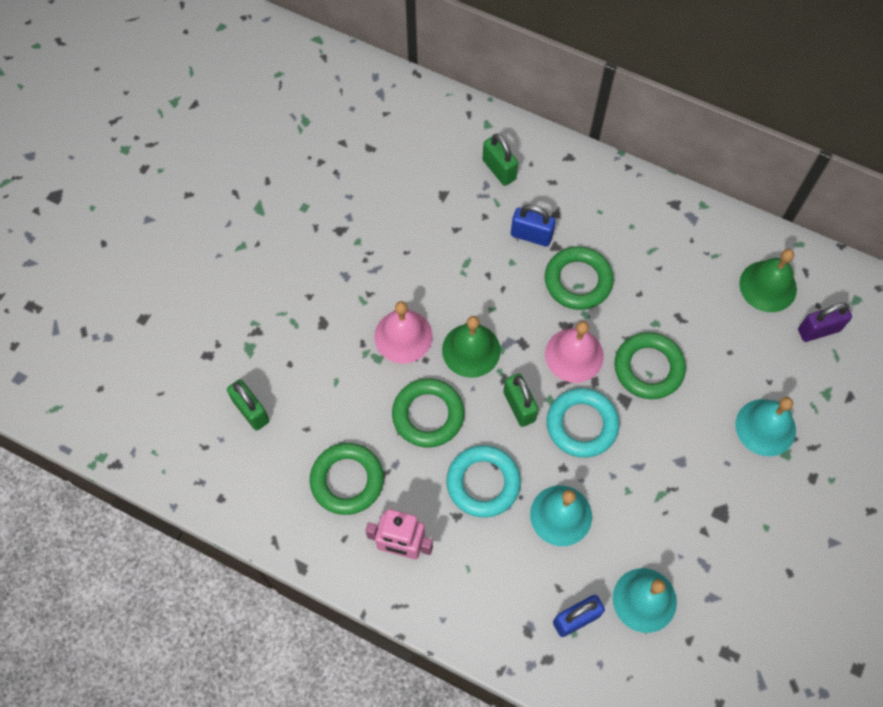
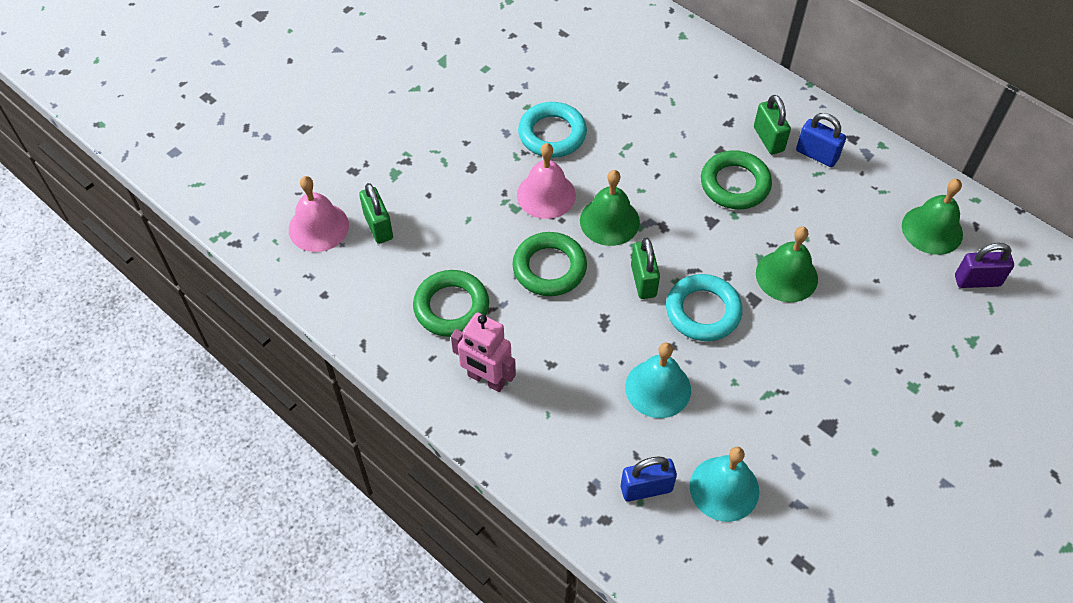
camera: 15 degrees right, 10 degrees down
turquoise ring [446,445,521,518] -> turquoise ring moved to [518,102,587,158]
green padlock [482,133,518,186] -> green padlock moved to [754,95,791,154]
blue padlock [511,204,556,247] -> blue padlock moved to [796,113,846,167]
pink bell [545,321,604,383] -> pink bell moved to [289,176,349,252]
green ring [615,332,686,399] -> green bell [756,226,818,302]
turquoise bell [736,397,796,456] -> none

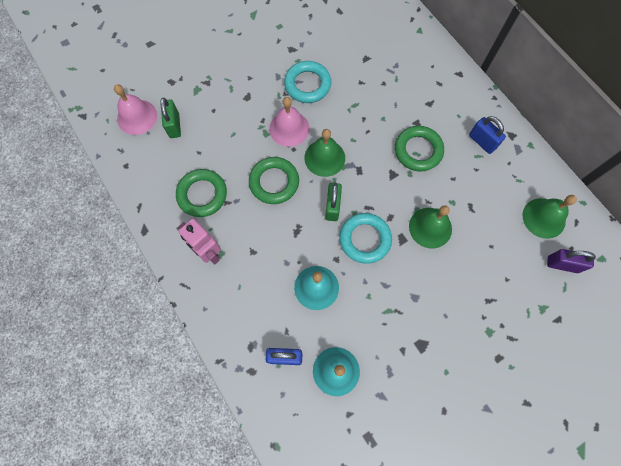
camera: 15 degrees right, 15 degrees up
green padlock [754,95,791,154] -> none

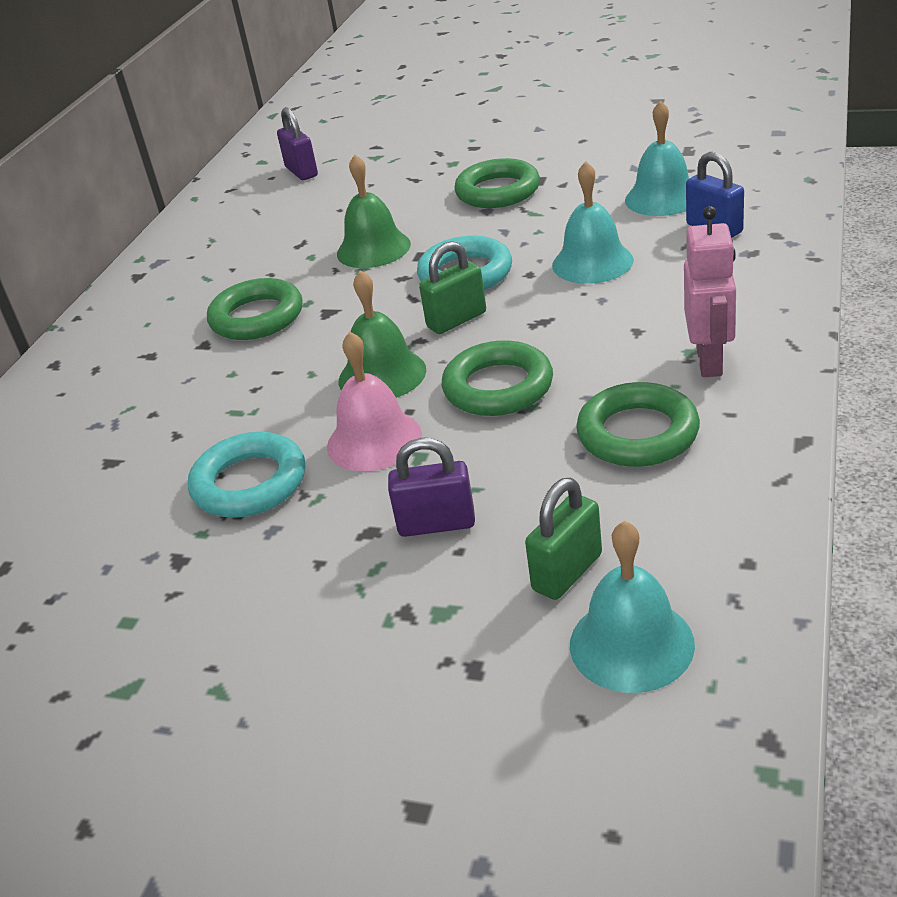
camera: 125 degrees left, 35 degrees down
pink bell [114,84,157,135] -> turquoise bell [570,521,695,693]
blue padlock [469,116,506,154] -> none
green bell [522,195,577,239] -> none
none -> purple padlock [388,438,475,537]
none -> green ring [454,158,540,208]

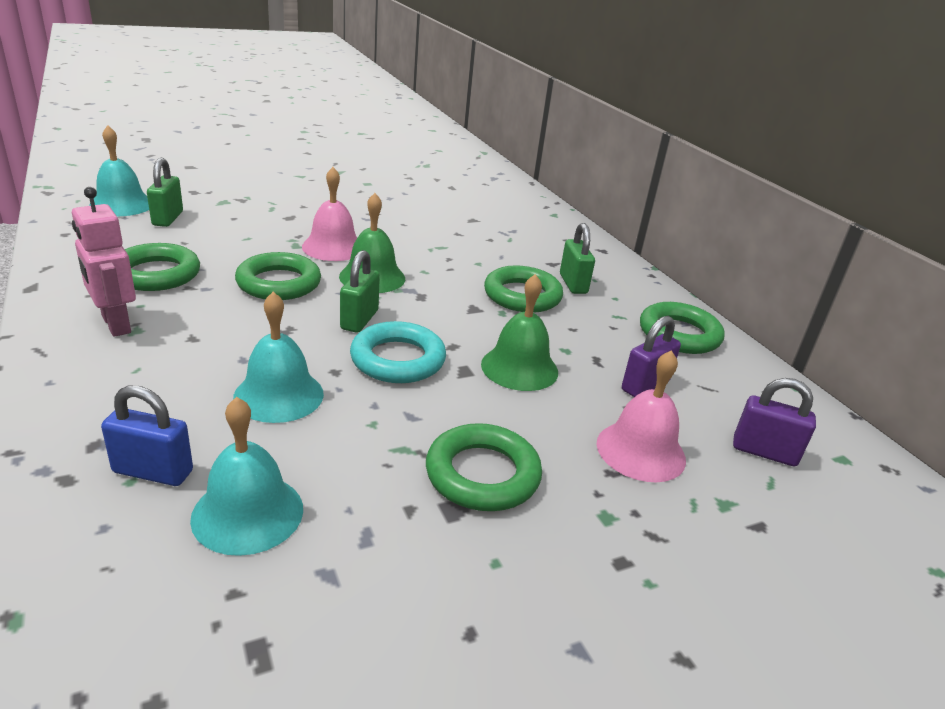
camera: 130 degrees right, 5 degrees down
turquoise ring [188,432,305,518] -> none
purple padlock [388,438,475,537] -> purple padlock moved to [622,316,681,397]
none -> green padlock [560,223,595,294]
none -> pink bell [597,350,686,482]
none -> green ring [640,302,725,354]

